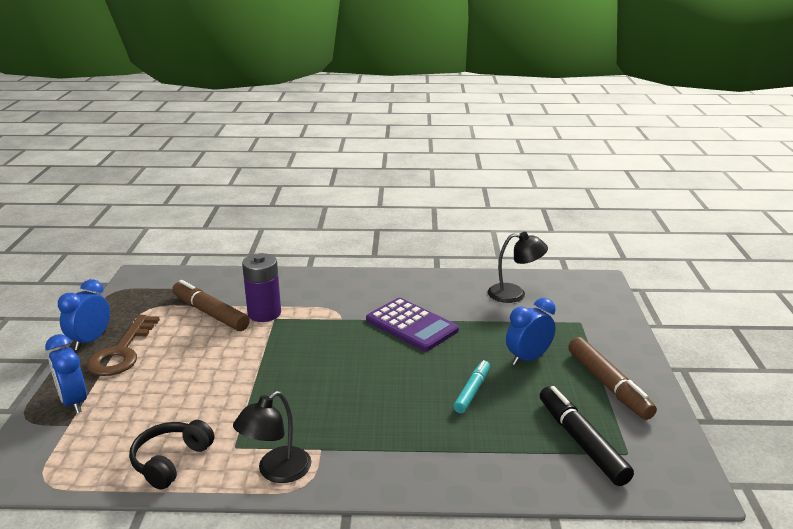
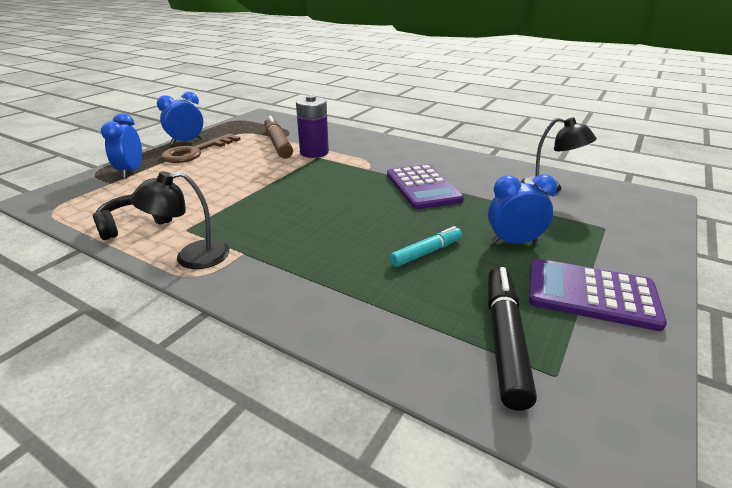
camera: 30 degrees right, 5 degrees up
brown marker [568,337,657,420] -> purple calculator [529,259,667,331]

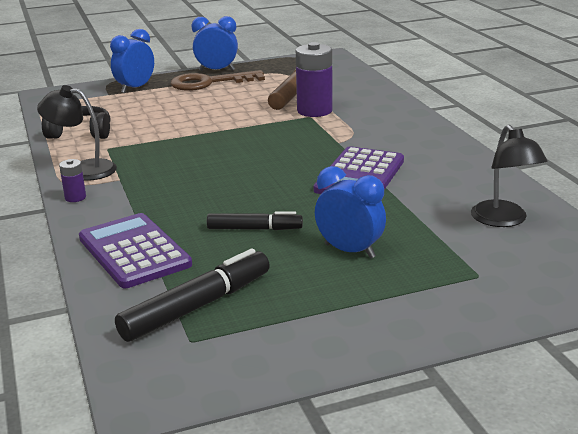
camera: 40 degrees right, 5 degrees down
turquoise marker [390,226,462,267] -> black marker [207,211,303,230]
purple calculator [529,259,667,331] -> purple calculator moved to [79,213,192,288]
none -> purple battery [59,159,86,202]

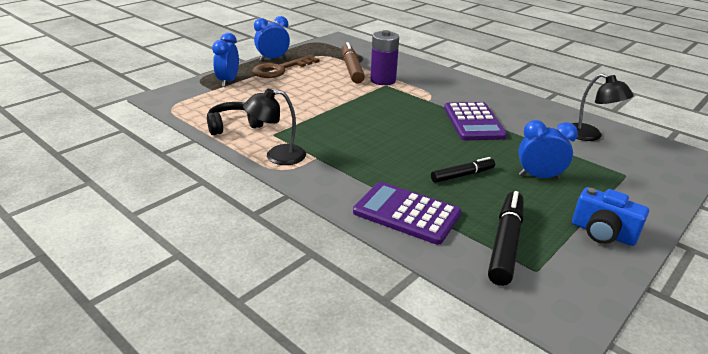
camera: 30 degrees left, 5 degrees up
purple battery [59,159,86,202] -> none
none -> blue camera [572,187,649,246]

